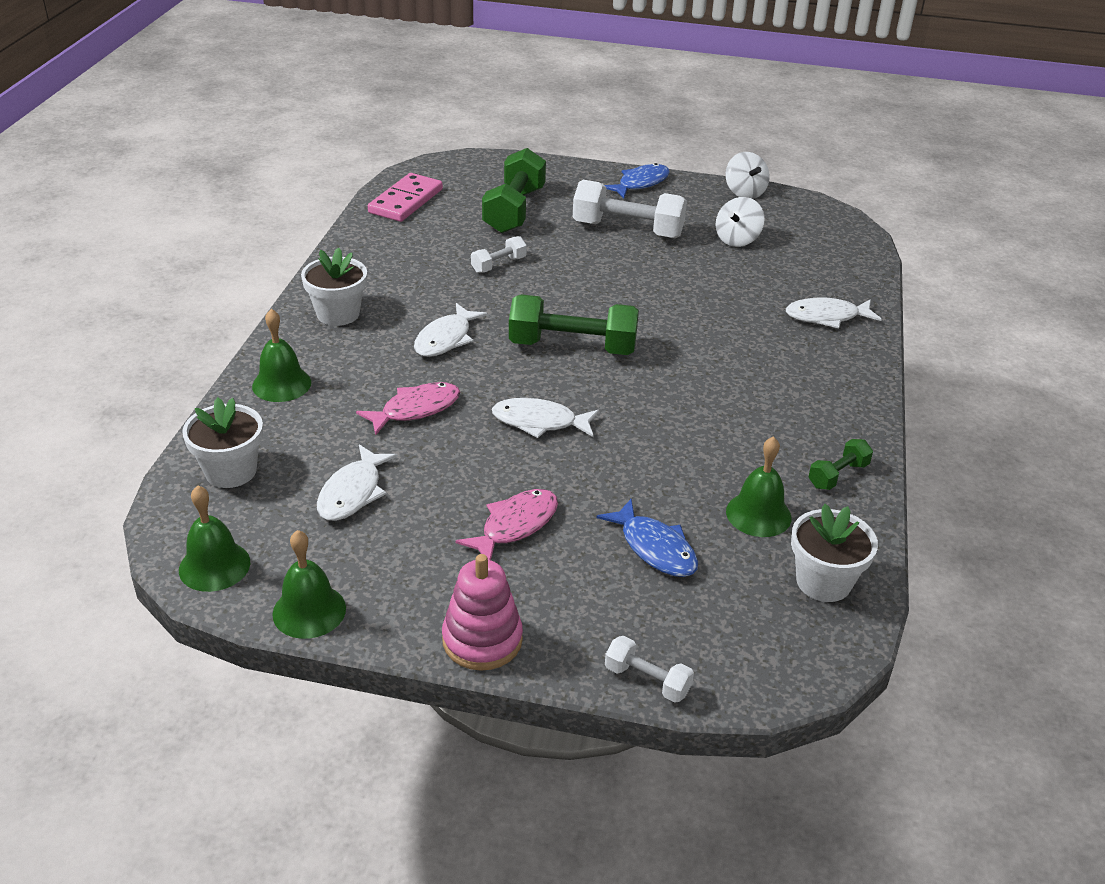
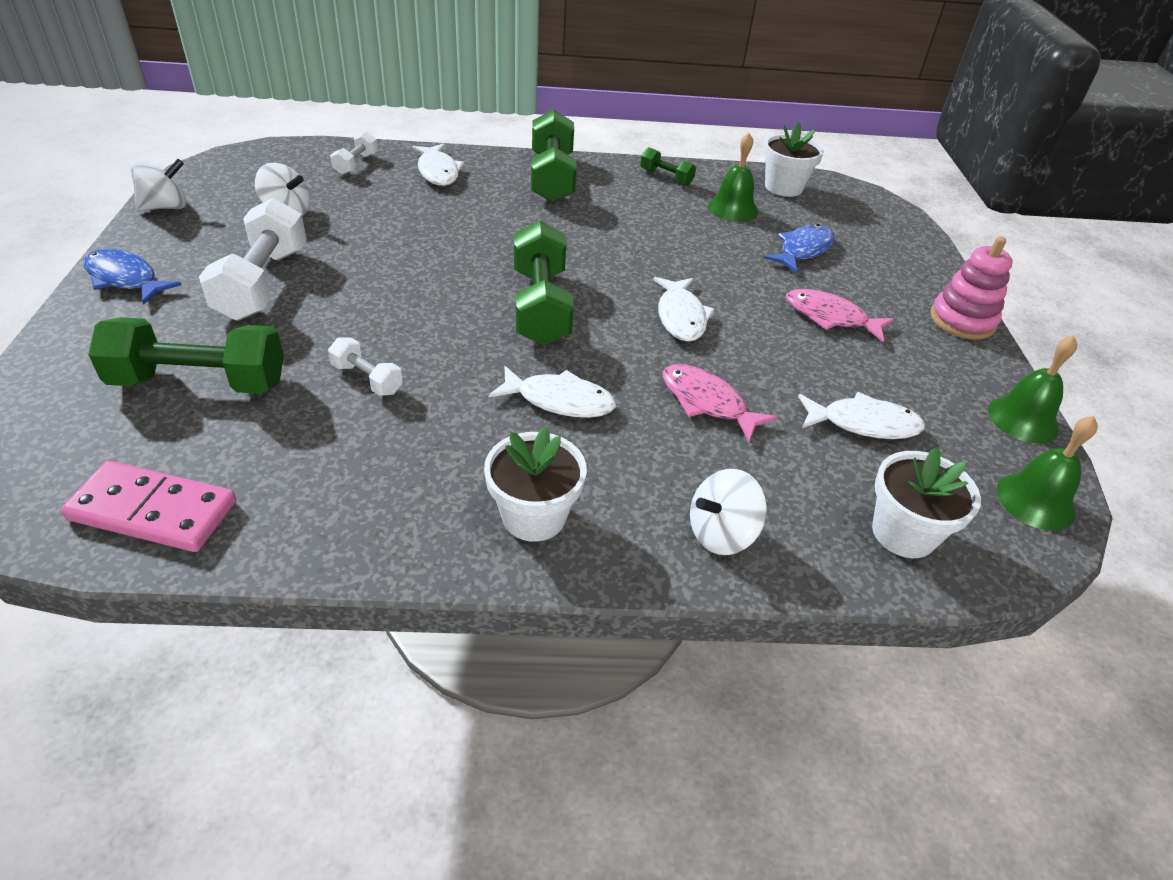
camera: 105 degrees left, 5 degrees up
green bell [252,309,311,402] -> white spinning top [690,469,767,555]
white dumbbell [605,636,694,703] -> white dumbbell moved to [330,131,378,175]
none -> green dumbbell [531,109,577,203]

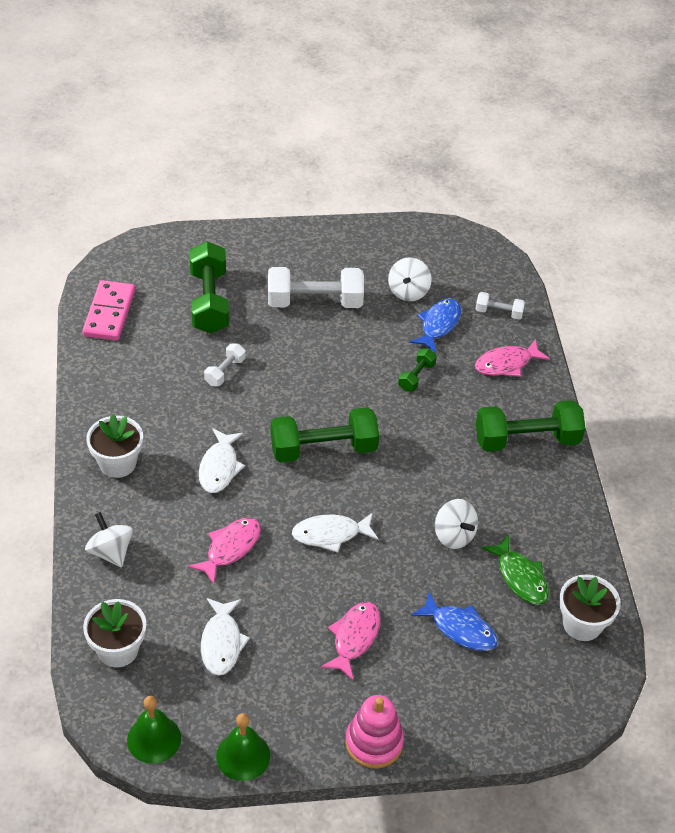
camera: 85 degrees right, 5 degrees up
blue fish [83,249,182,305] -> blue fish moved to [410,298,461,353]
white spinning top [130,159,187,211] -> white spinning top moved to [435,499,478,549]
white fish [412,144,464,186] -> pink fish [475,339,550,377]
green dumbbell [640,147,696,186] -> green dumbbell moved to [398,349,437,391]
green bell [708,133,758,222] -> green fish [481,535,549,605]

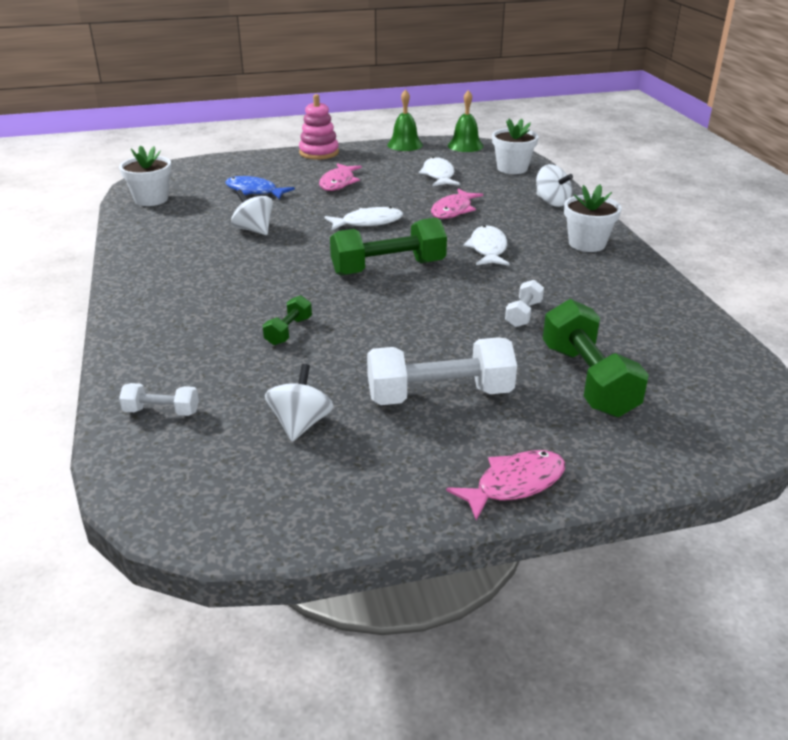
camera: 175 degrees right, 15 degrees down
pink domino [82,280,135,341] -> none
blue fish [410,298,461,353] -> none
pink fish [475,339,550,377] -> pink fish moved to [446,450,565,521]
green dumbbell [476,400,585,452] -> none
green fish [481,535,549,605] -> none

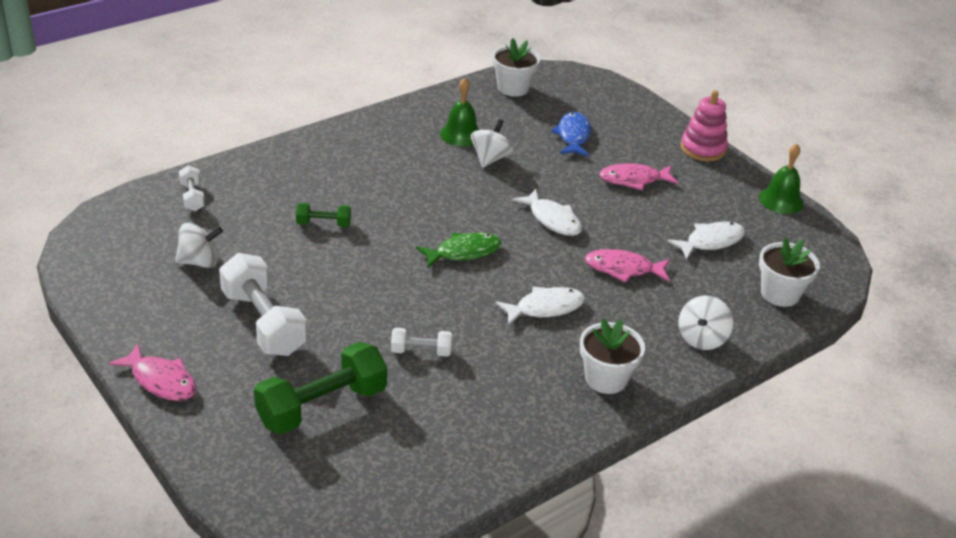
camera: 65 degrees right, 5 degrees up
green dumbbell [330,217,447,276] -> green fish [416,232,502,268]
green bell [448,90,483,152] -> green bell moved to [440,78,479,147]

